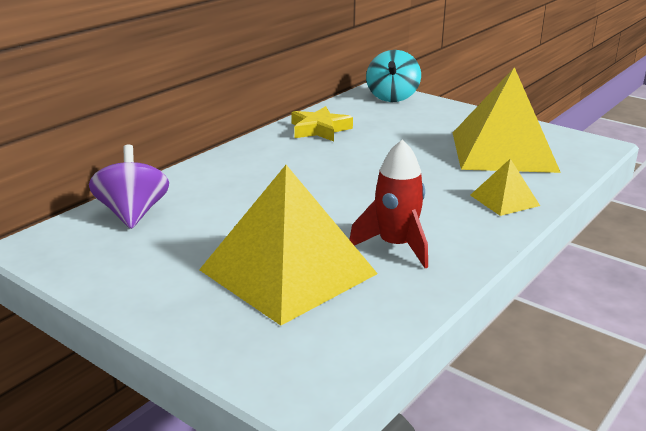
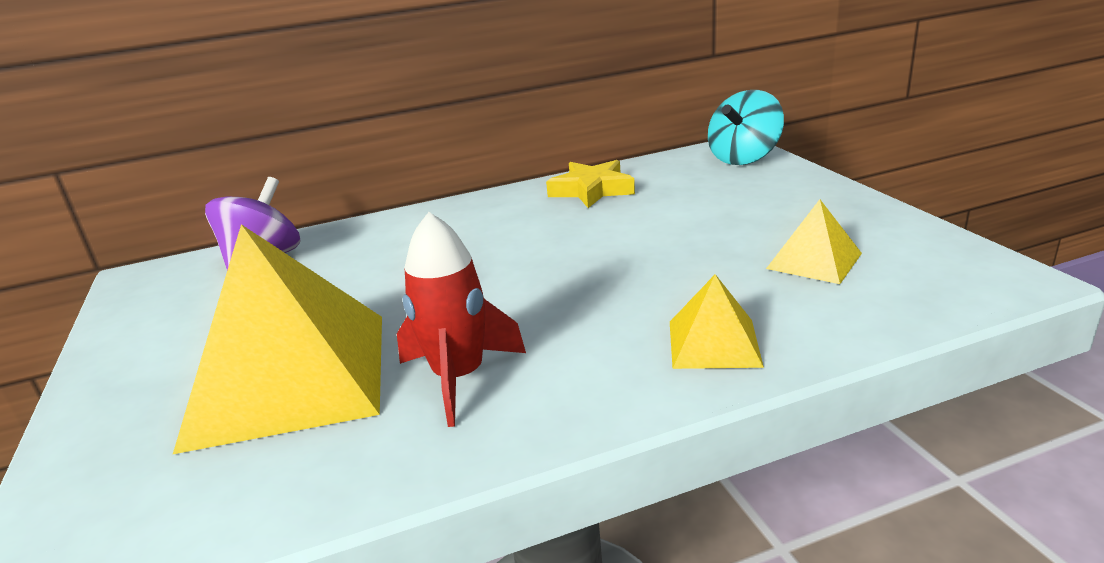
camera: 35 degrees right, 0 degrees up
yellow pyramid [453,67,561,173] -> yellow pyramid [766,199,862,284], size x0.46

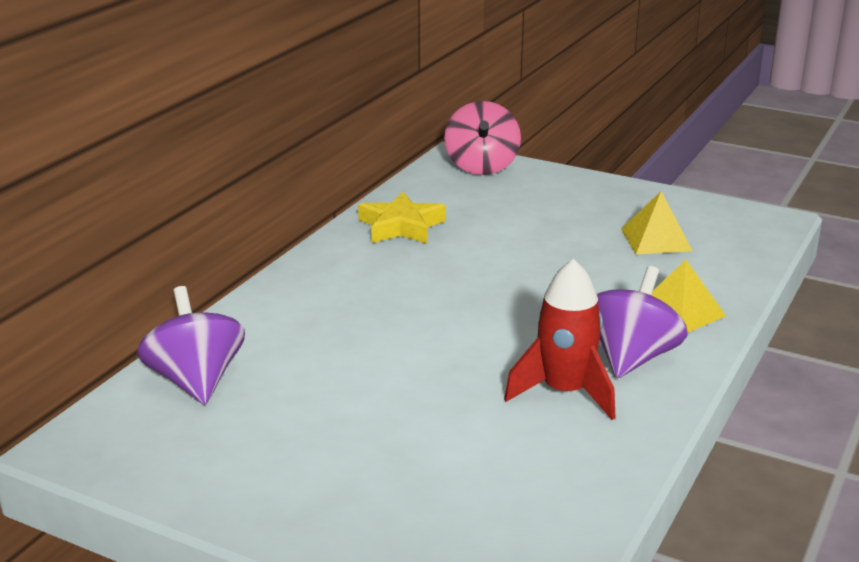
camera: 45 degrees left, 0 degrees up
yellow pyramid [173,224,382,454] -> none
turquoise spinning top [708,90,784,165] -> pink spinning top [444,101,521,175]
none -> purple spinning top [597,266,688,378]

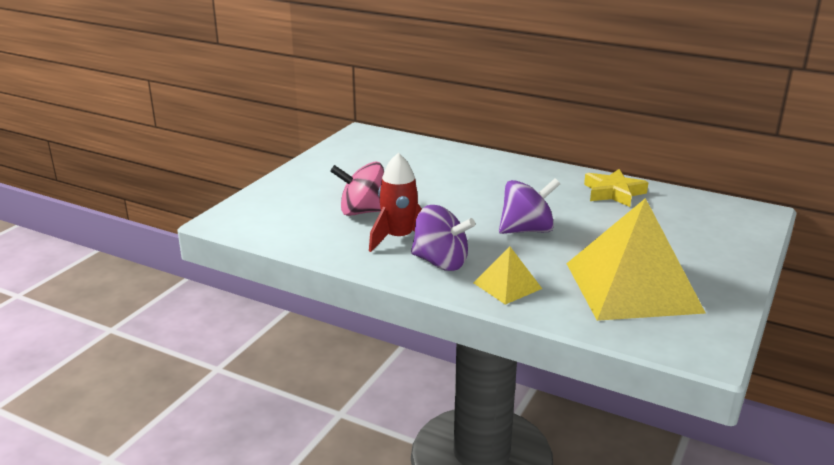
camera: 90 degrees right, 0 degrees up
purple spinning top [137,286,245,404] -> purple spinning top moved to [499,178,560,234]
pink spinning top [444,101,521,175] -> pink spinning top moved to [330,162,384,216]
yellow pyramid [621,191,693,254] -> yellow pyramid [566,198,706,321], size x2.17

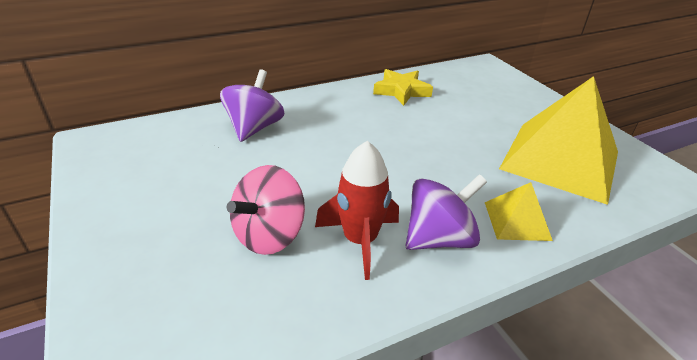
camera: 55 degrees left, 10 degrees up
purple spinning top [499,178,560,234] -> purple spinning top moved to [220,69,284,142]

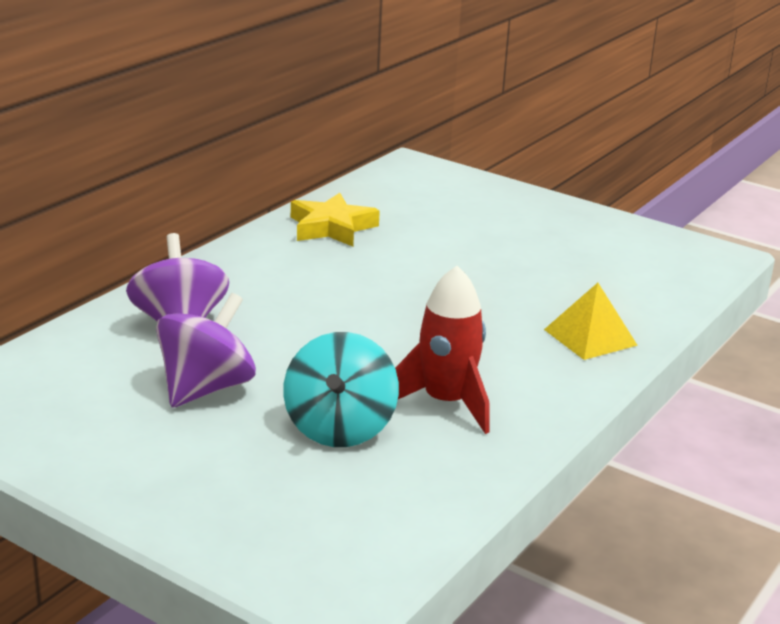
camera: 30 degrees left, 10 degrees down
pink spinning top [227,165,305,255] -> turquoise spinning top [283,332,399,447]
purple spinning top [406,174,487,250] -> purple spinning top moved to [156,293,256,407]
yellow pyramid [499,76,618,205] -> none

